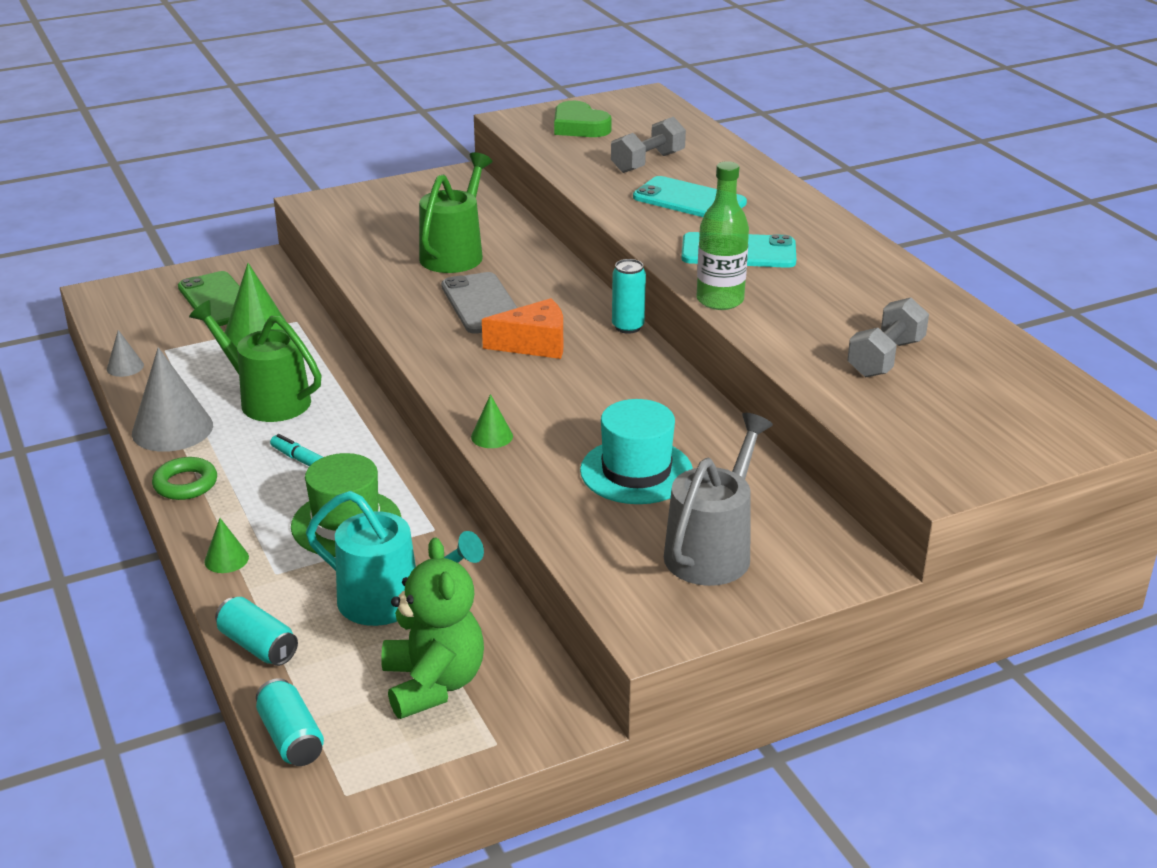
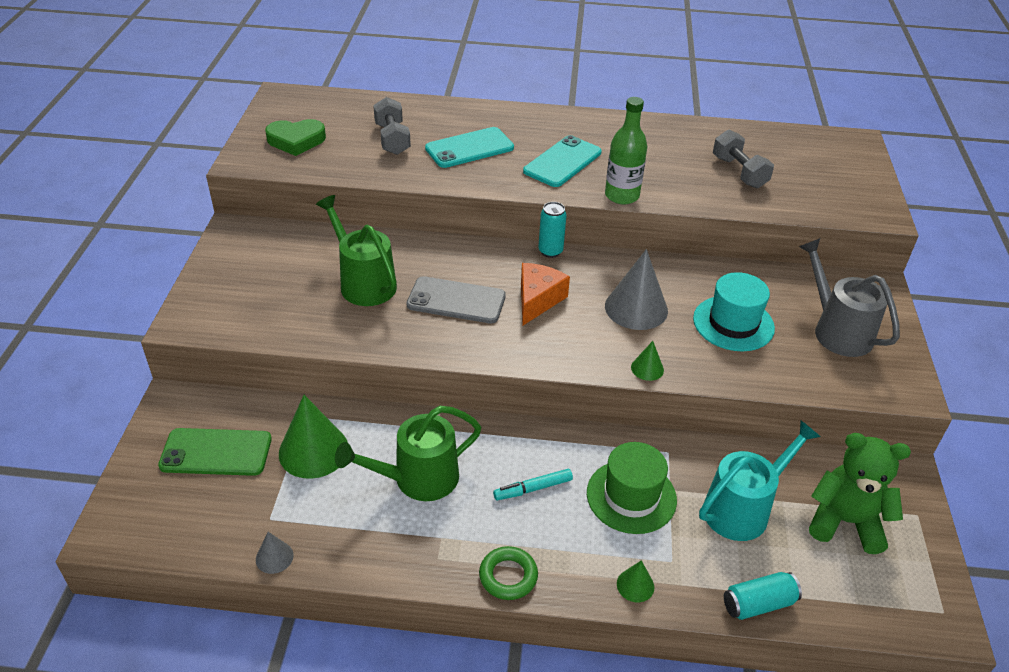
camera: 60 degrees left, 10 degrees up
grey cone [132,347,213,452] -> grey cone moved to [605,249,668,330]
turquoise can [256,678,324,766] -> none

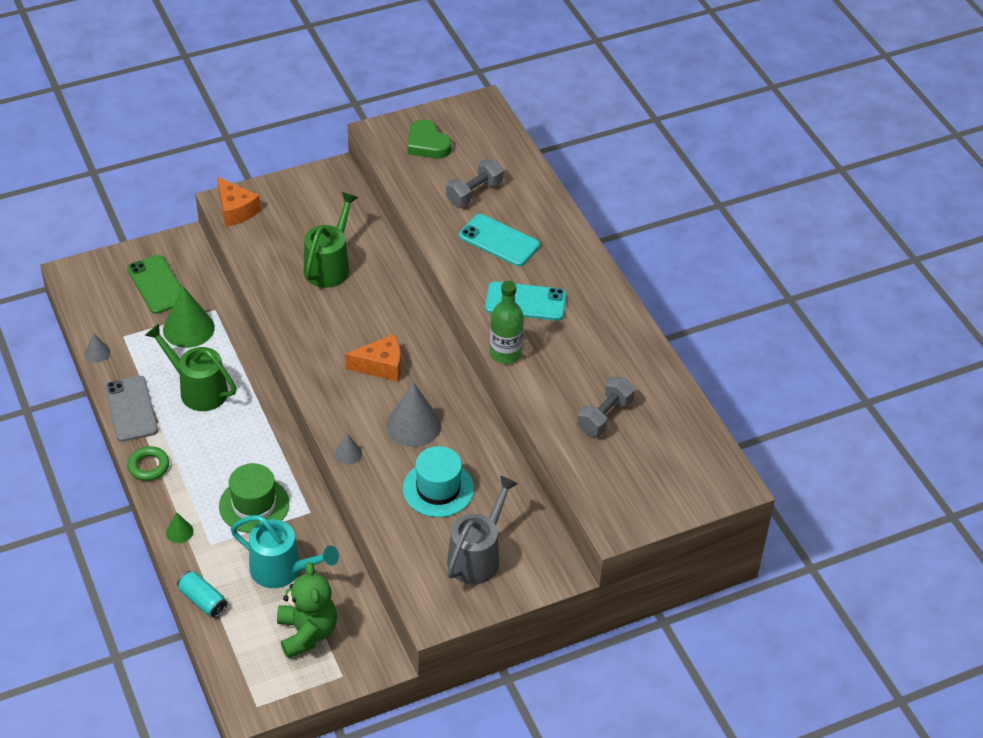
camera: 60 degrees right, 5 degrees up
grey phone [407,276,506,324] -> grey phone moved to [105,376,158,442]
turquoise marker [493,469,573,500] -> none
turquoise can [538,202,567,258] -> none
green cone [631,341,664,381] -> grey cone [335,433,362,465]
none -> orange cheese [217,177,260,227]

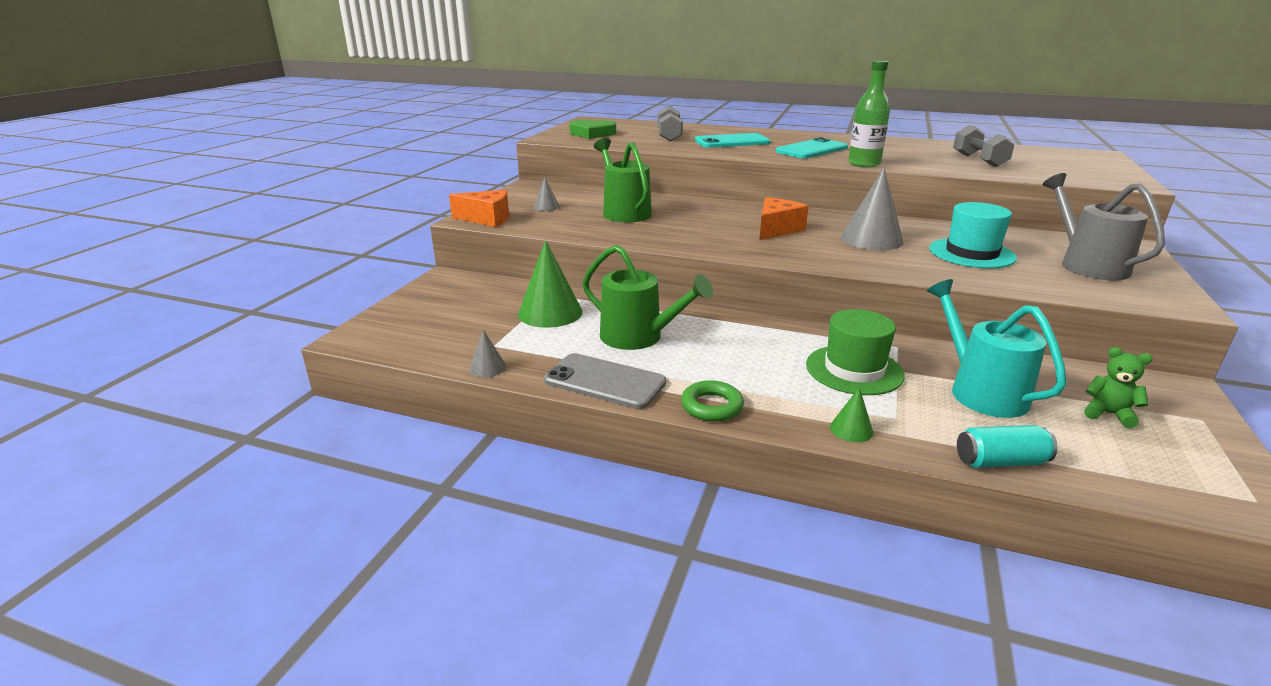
camera: 45 degrees left, 20 degrees down
green phone [127,255,182,314] -> none
green watering can [145,324,236,411] -> green watering can turned 135 degrees counterclockwise [582,245,713,350]
turquoise watering can [231,515,339,588] -> turquoise watering can turned 90 degrees counterclockwise [927,279,1067,418]
green teddy bear [277,562,337,658] -> green teddy bear [1084,347,1152,428], size x0.53
grey cone [335,433,362,465] -> grey cone moved to [534,177,560,211]

